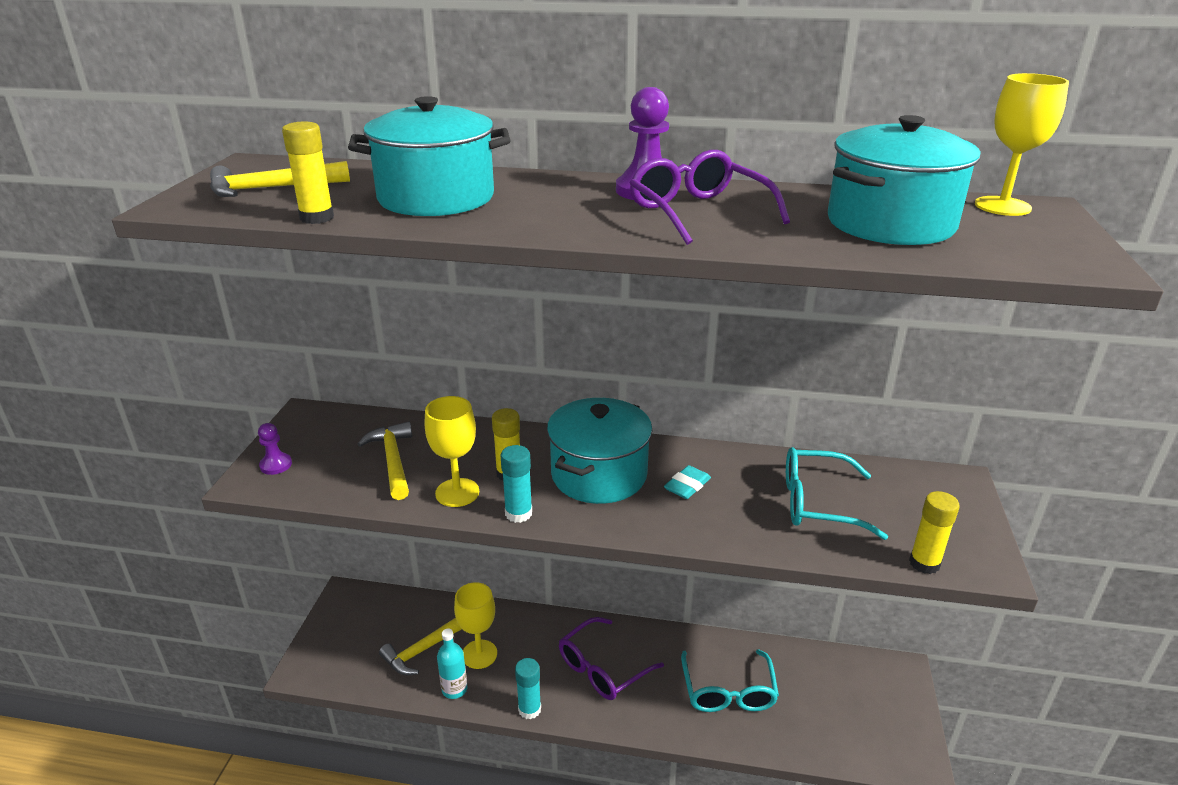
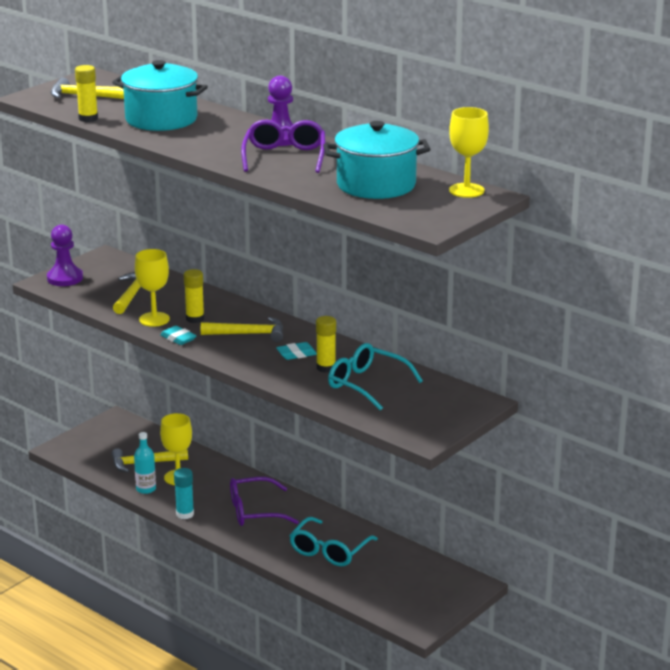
camera: 30 degrees right, 5 degrees down
purple pawn [258,423,292,475] -> purple pawn [47,224,83,286], size x1.68
turquoise glue stick [500,445,532,523] -> turquoise eraser [160,326,197,345]
turquoise pot [547,398,652,504] -> yellow hammer [201,317,283,342]
yellow glue stick [909,491,960,574] -> yellow glue stick moved to [316,316,336,373]

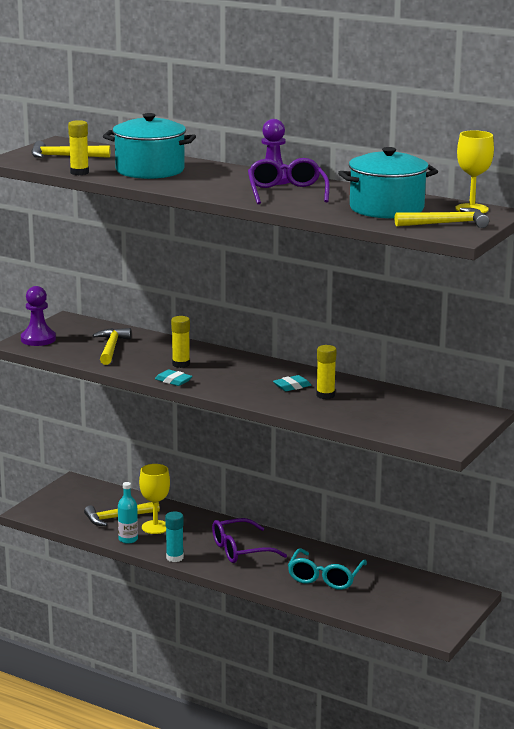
camera: 10 degrees left, 5 degrees down
yellow goblet [135,249,170,327] -> none
yellow hammer [201,317,283,342] -> yellow hammer moved to [395,208,489,228]
turquoise glasses [328,343,423,410] -> none

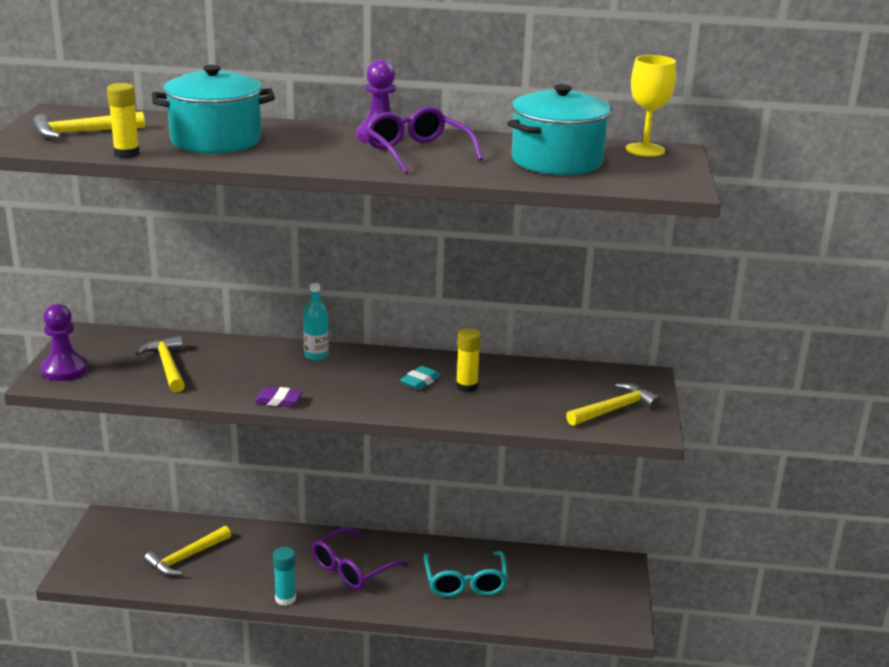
camera: 25 degrees left, 5 degrees up
turquoise bottle [118,482,138,544] -> turquoise bottle moved to [303,283,329,360]
yellow goblet [139,464,170,534] -> none
turquoise eraser [155,369,192,386] -> purple eraser [254,386,303,407]
yellow glue stick [171,316,190,368] -> none
yellow hammer [395,208,489,228] -> yellow hammer moved to [566,383,661,426]

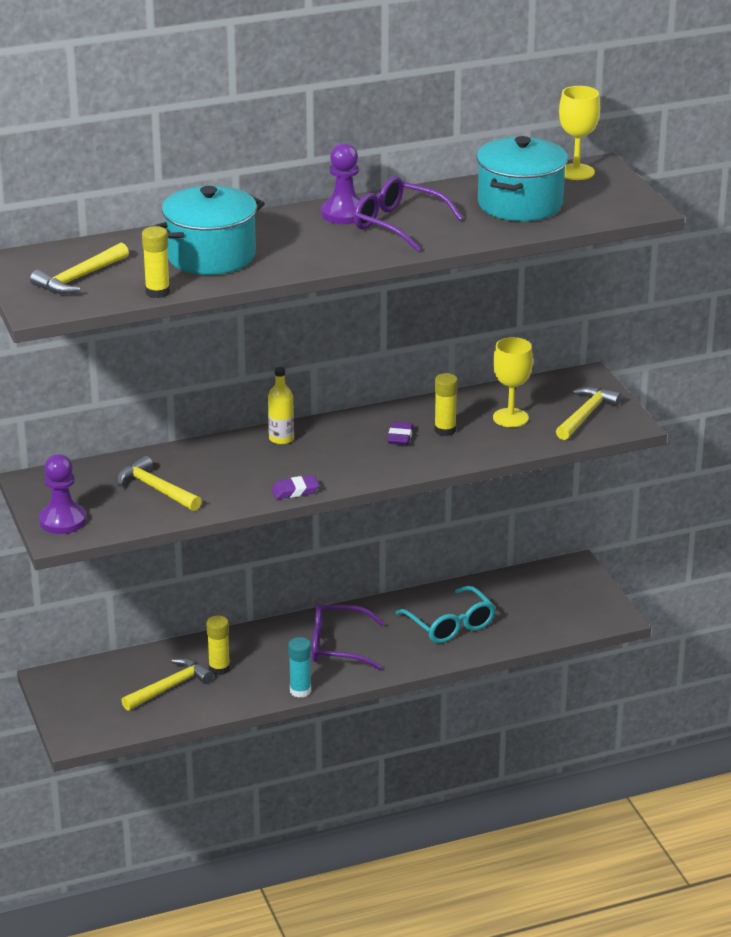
camera: 25 degrees left, 5 degrees up
yellow hammer [144,526,231,576] -> yellow hammer turned 150 degrees counterclockwise [121,658,213,711]
turquoise bottle [303,283,329,360] -> yellow bottle [268,367,294,445]
purple glasses [312,527,409,590] -> purple glasses turned 75 degrees clockwise [312,603,385,670]
turquoise eraser [400,366,441,390] -> purple eraser [387,421,414,445]
none -> yellow glue stick [206,615,230,675]
none -> yellow goblet [493,337,533,427]

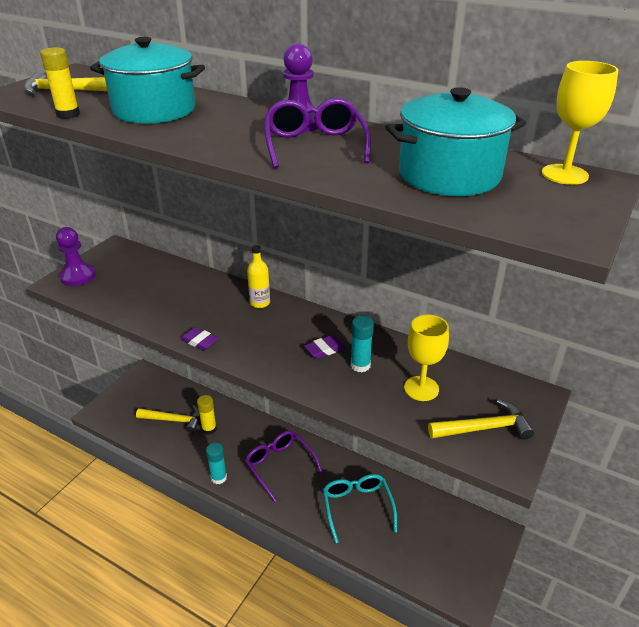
camera: 50 degrees right, 5 degrees up
yellow hammer [116,456,202,511] -> none
turquoise glasses [396,586,496,643] -> turquoise glasses turned 150 degrees clockwise [323,474,397,543]
yellow glue stick [435,373,458,436] -> turquoise glue stick [351,316,374,372]

